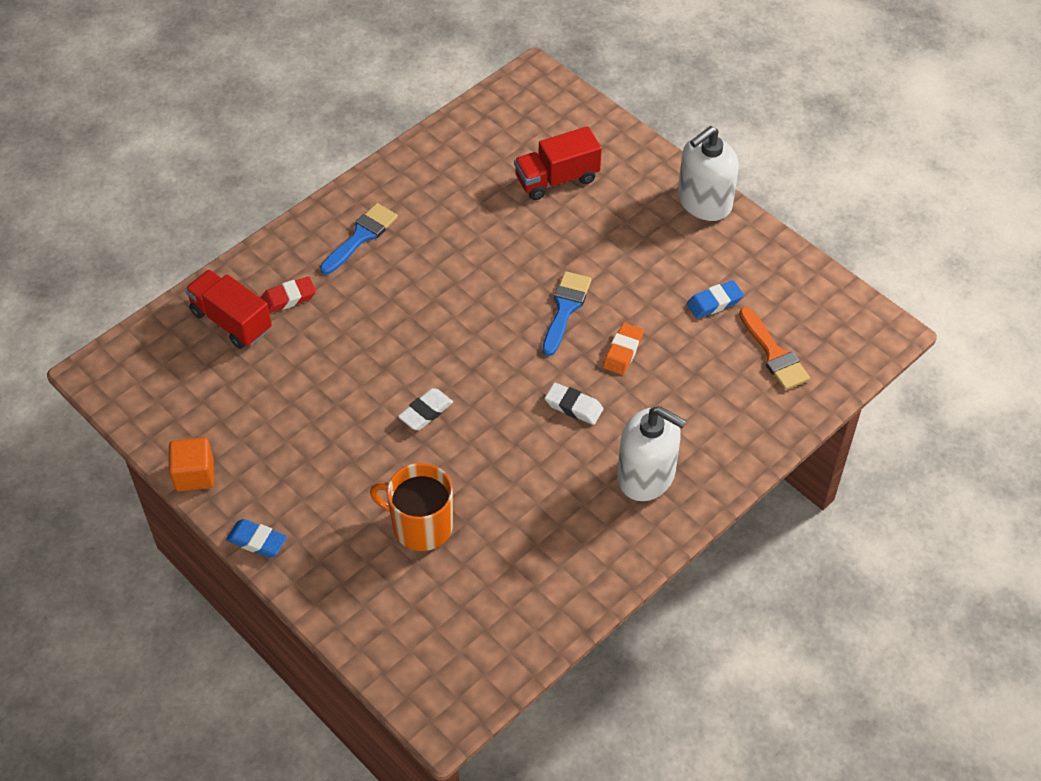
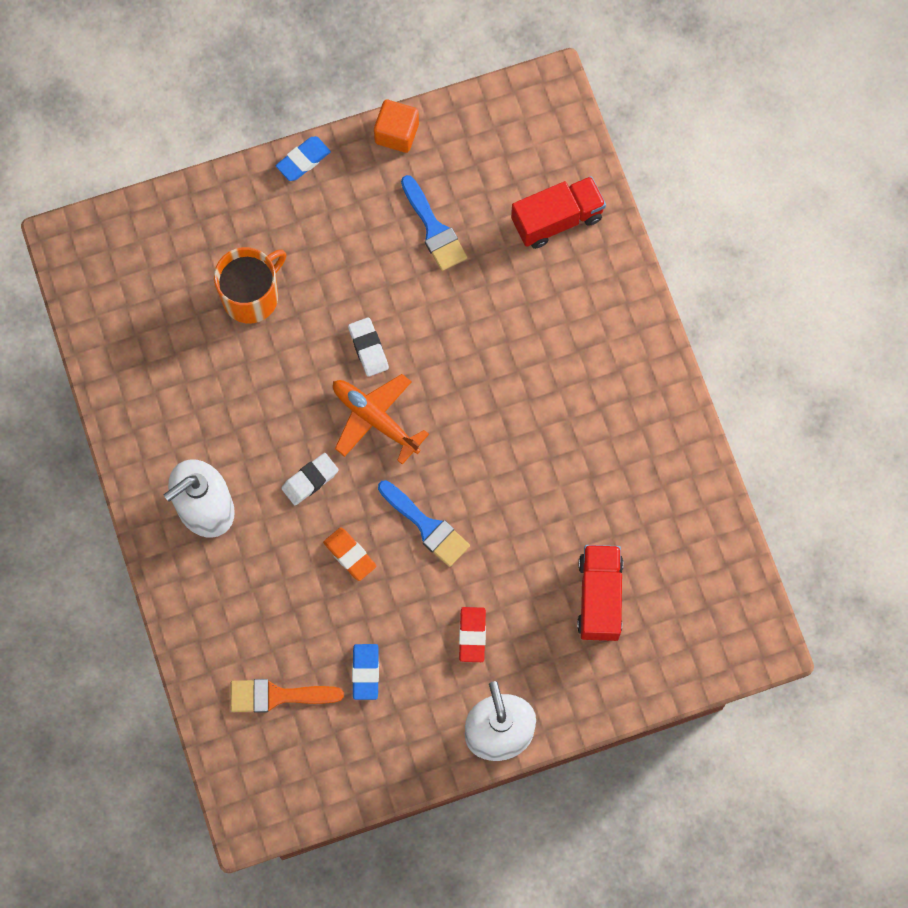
camera: 115 degrees right, 20 degrees up
red eraser [261,276,316,313] -> red eraser moved to [459,607,486,662]
blue brush [320,203,398,275] -> blue brush moved to [401,175,467,271]
none -> orange plane [333,374,429,465]

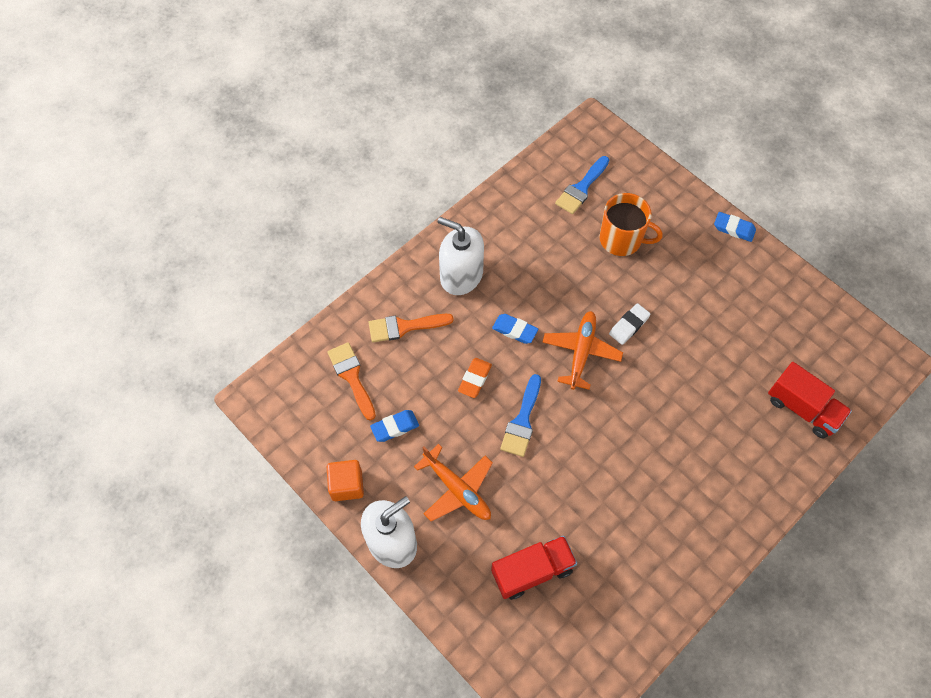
camera: 65 degrees right, 10 degrees down
white eraser [281,453,339,505] -> blue eraser [492,314,538,344]
orange cube [374,100,419,153] -> orange cube moved to [327,460,364,501]
blue brush [401,175,467,271] -> blue brush moved to [555,156,609,214]
red eraser [459,607,486,662] -> orange plane [414,444,493,521]
none -> orange brush [369,314,454,343]

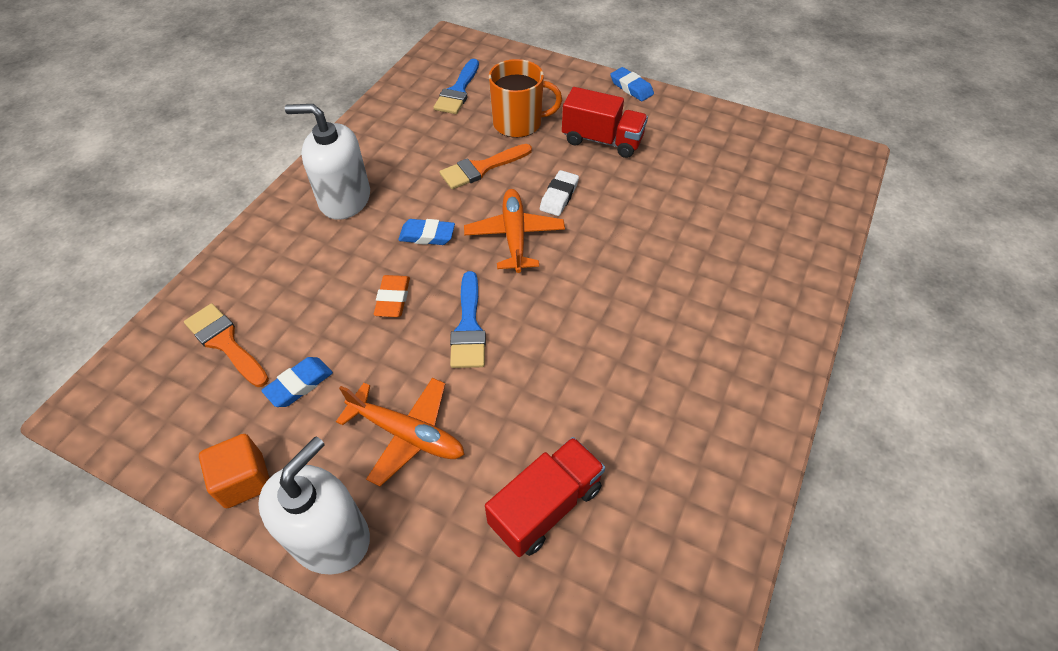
camera: 20 degrees left, 10 degrees down
orange brush [369,314,454,343] -> orange brush moved to [440,144,532,189]
blue eraser [714,212,756,242] -> blue eraser turned 45 degrees clockwise [610,67,654,101]
red truck [768,362,852,438] -> red truck moved to [562,87,648,158]

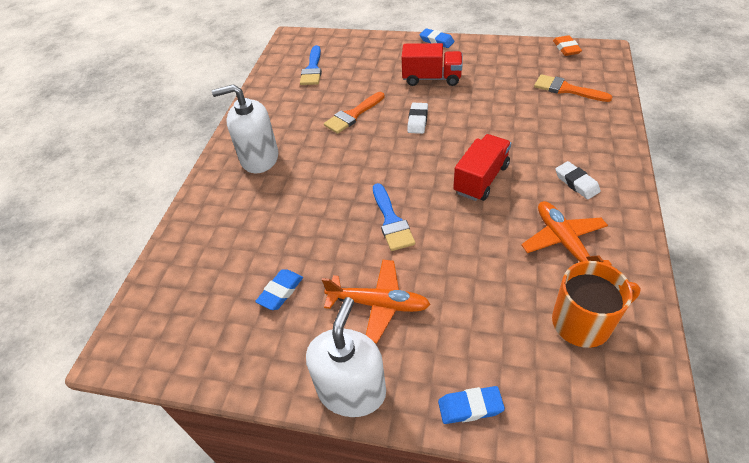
camera: 10 degrees left, 5 degrees down
orange brush [184,303,269,387] -> orange brush moved to [534,74,612,102]
orange cube [199,434,269,508] -> none
orange eraser [374,275,410,317] -> orange eraser moved to [553,35,582,56]
blue eraser [398,219,455,245] -> blue eraser moved to [438,386,505,424]
orange plane [464,189,565,273] -> orange plane moved to [521,201,612,265]
red truck [485,437,605,557] -> red truck moved to [453,134,511,201]
orange mug [489,59,562,138] -> orange mug moved to [552,261,641,348]
none -> white eraser [555,161,601,199]

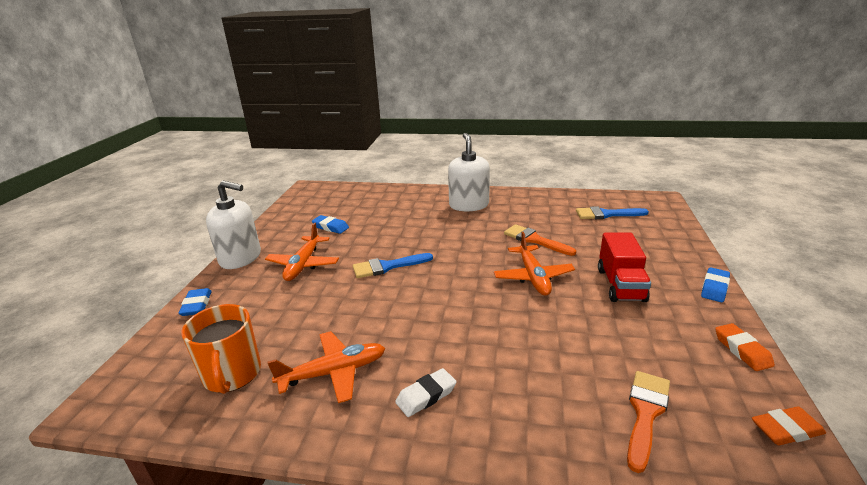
camera: 85 degrees right, 20 degrees down
white eraser [407,103,428,134] -> orange plane [494,232,575,296]
red truck [453,134,511,201] -> none
none -> orange eraser [715,323,775,371]

